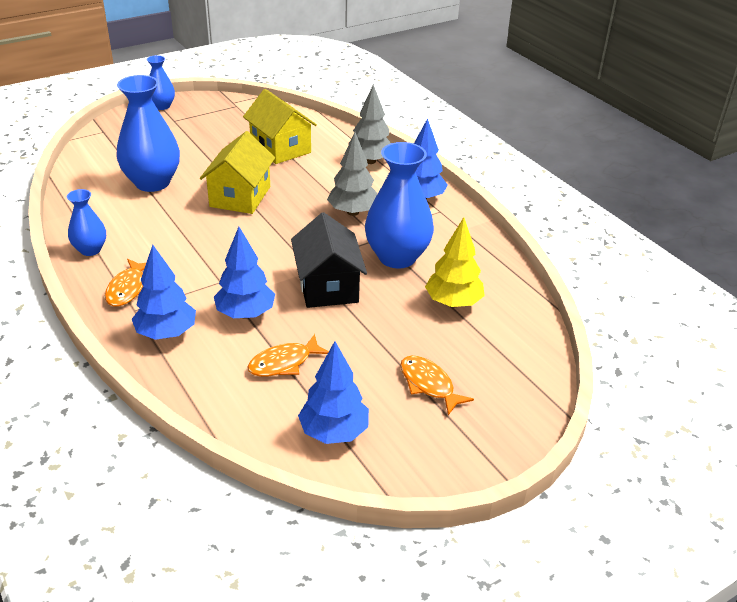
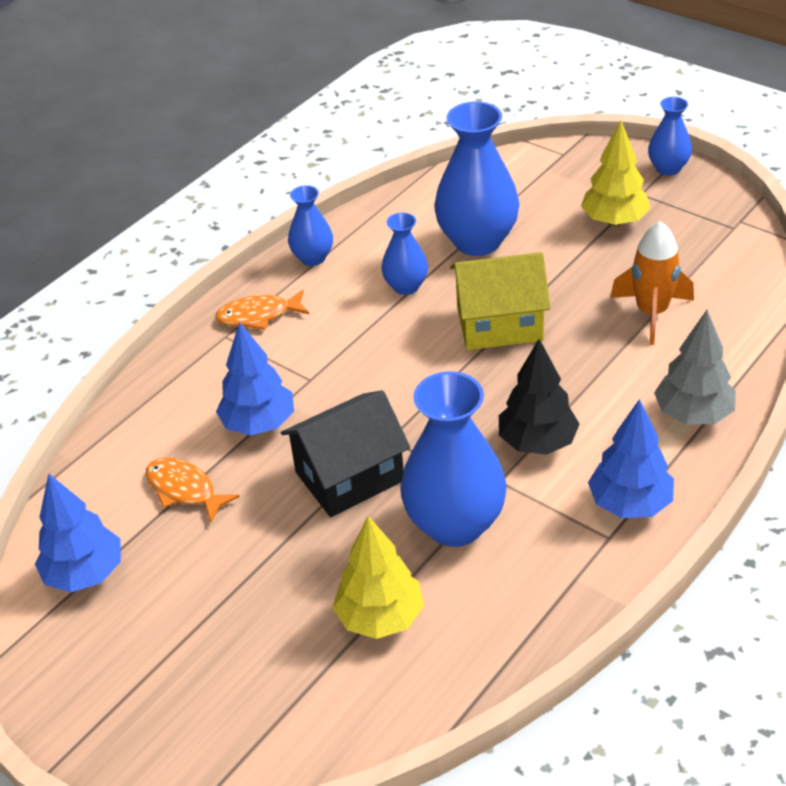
camera: 75 degrees right, 5 degrees up
blue tree [132,245,196,340] -> none
yellow house [243,89,317,164] -> orange rocket [610,221,694,345]
grey tree [327,132,377,216] -> black tree [499,339,580,455]
orange fish [400,356,474,415] -> none
none -> blue vase [381,212,428,295]
none -> yellow tree [581,120,650,226]

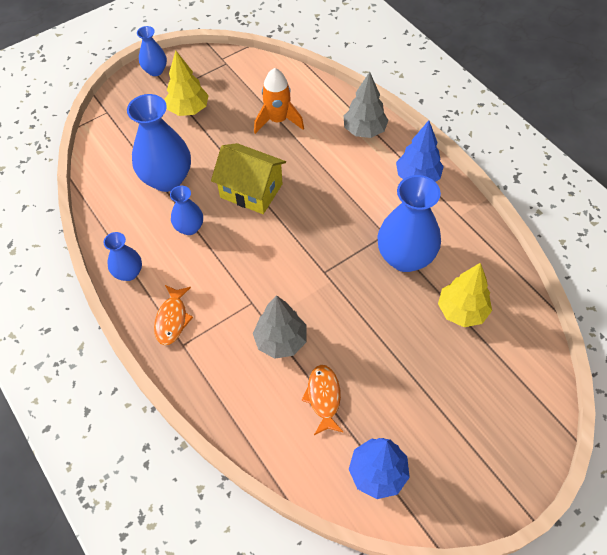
camera: 75 degrees left, 15 degrees up
orange fish [146,457,240,522] -> orange fish turned 120 degrees clockwise [301,365,344,435]
blue tree [216,322,294,436] -> grey tree [253,295,307,359]
black house [281,390,410,517] -> none
yellow house [450,252,550,350] -> yellow house turned 75 degrees counterclockwise [211,143,286,214]
black tree [499,339,580,455] -> none

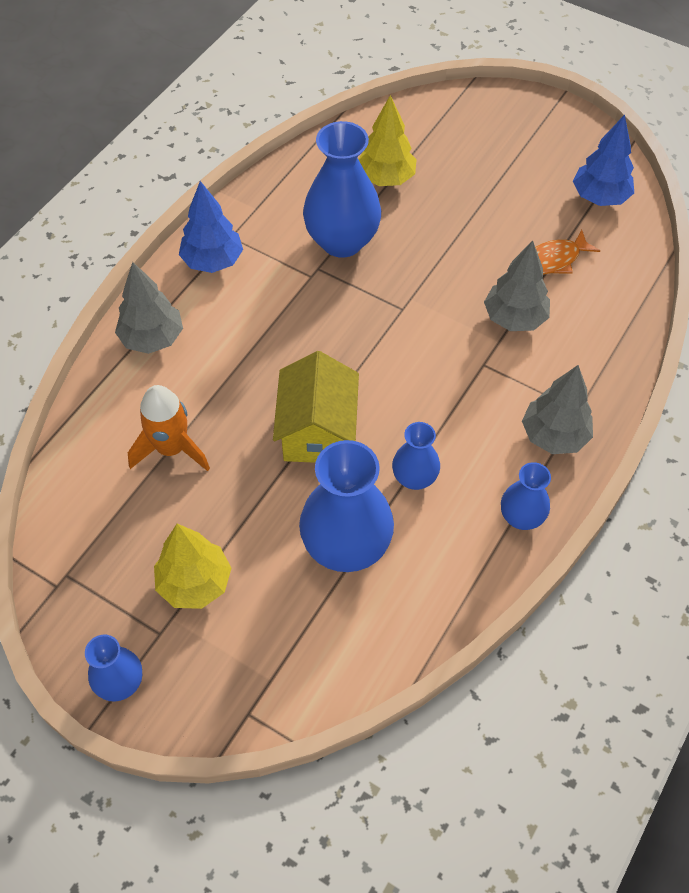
camera: 115 degrees left, 0 degrees up
orange fish [154,285,193,345] -> grey tree [522,365,593,454]

